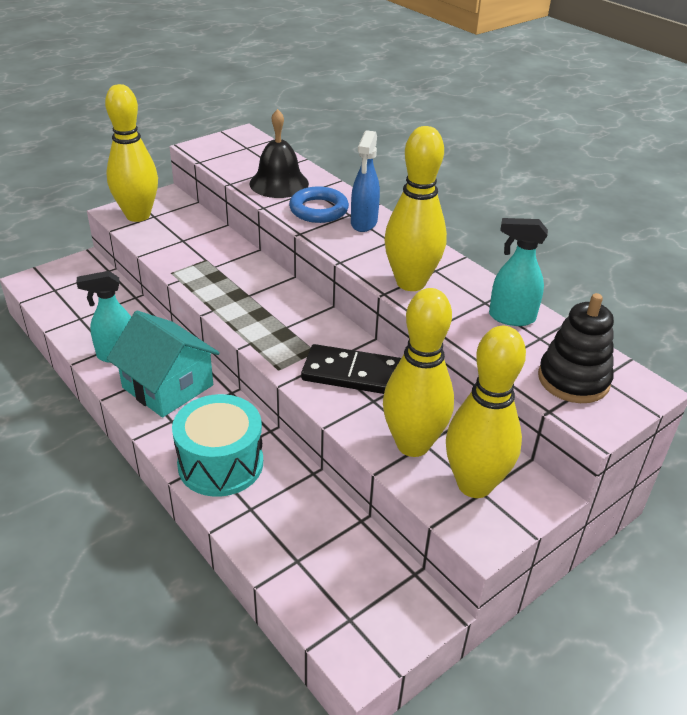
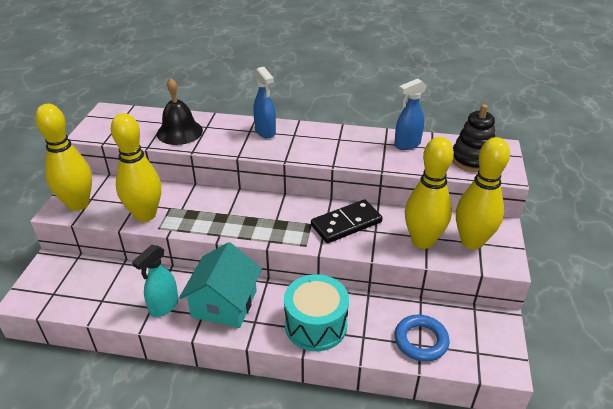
camera: 40 degrees left, 0 degrees up
turquoise house [107,311,220,417] -> turquoise house turned 75 degrees counterclockwise [179,242,262,328]
blue ring [289,186,349,223] -> blue ring moved to [394,315,450,362]
yellow bowling pin [385,126,447,291] -> yellow bowling pin moved to [111,113,161,222]
turquoise spray bottle [489,218,548,326] -> blue spray bottle [394,79,427,150]

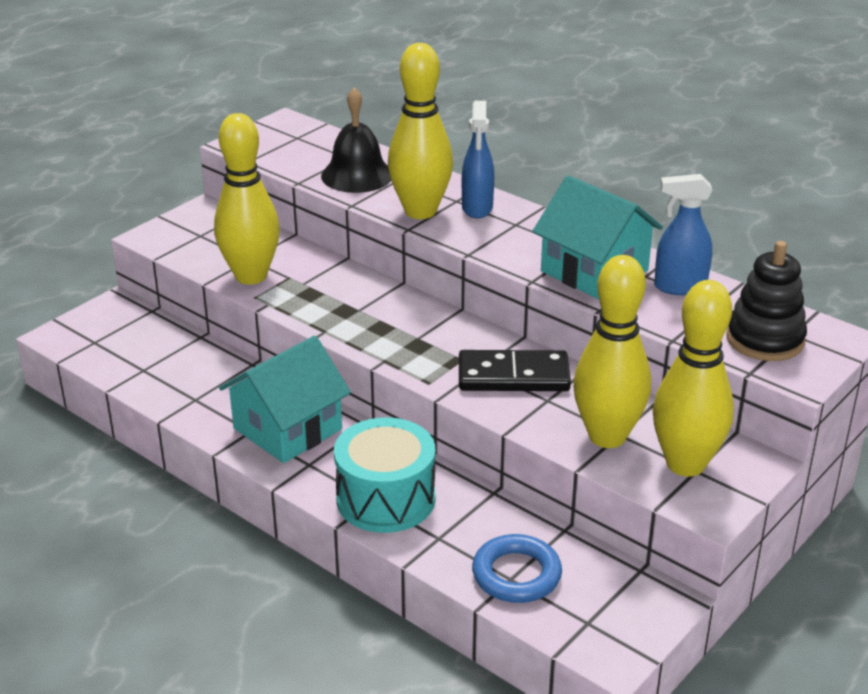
camera: 30 degrees right, 5 degrees down
yellow bowling pin [35,104,92,211] -> yellow bowling pin moved to [388,43,453,219]
turquoise spray bottle [132,245,179,317] -> none
none -> turquoise house [532,175,663,299]

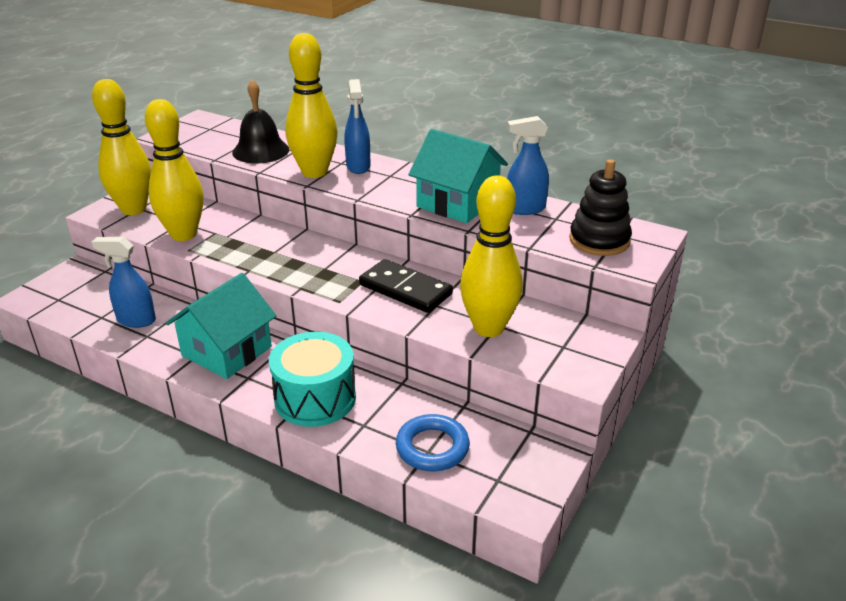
camera: 10 degrees left, 0 degrees up
black domino [459,350,571,391] -> black domino turned 45 degrees clockwise [359,259,453,313]
yellow bowling pin [653,280,734,477] -> yellow bowling pin moved to [92,79,151,215]
none -> blue spray bottle [92,237,156,328]

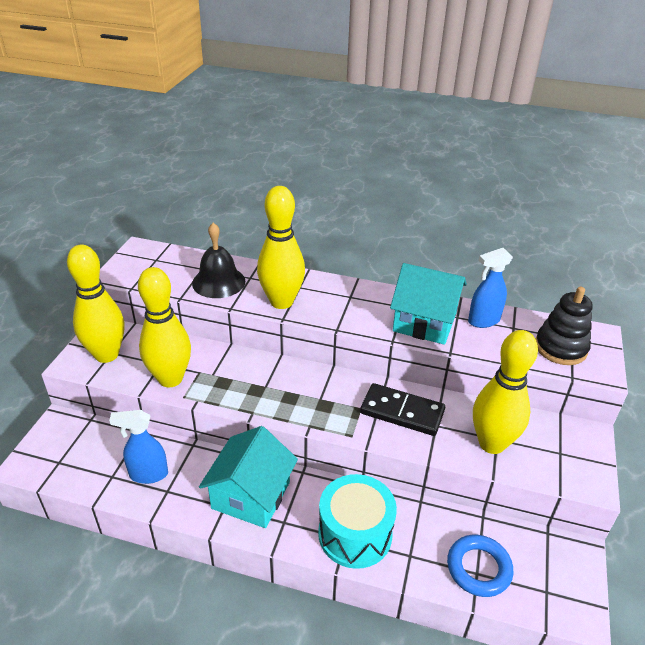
camera: 15 degrees left, 5 degrees up
blue spray bottle [344,79,371,174] -> none

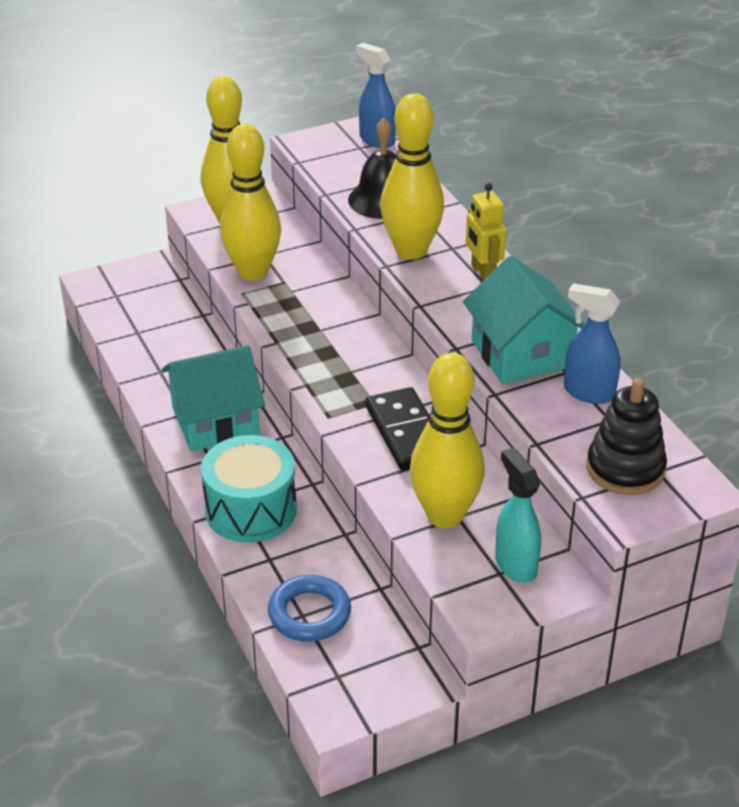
camera: 50 degrees right, 0 degrees up
blue spray bottle [109,410,168,484] -> blue spray bottle moved to [356,43,396,148]
none -> yellow robot [466,183,506,281]
none -> turquoise spray bottle [495,448,541,583]

